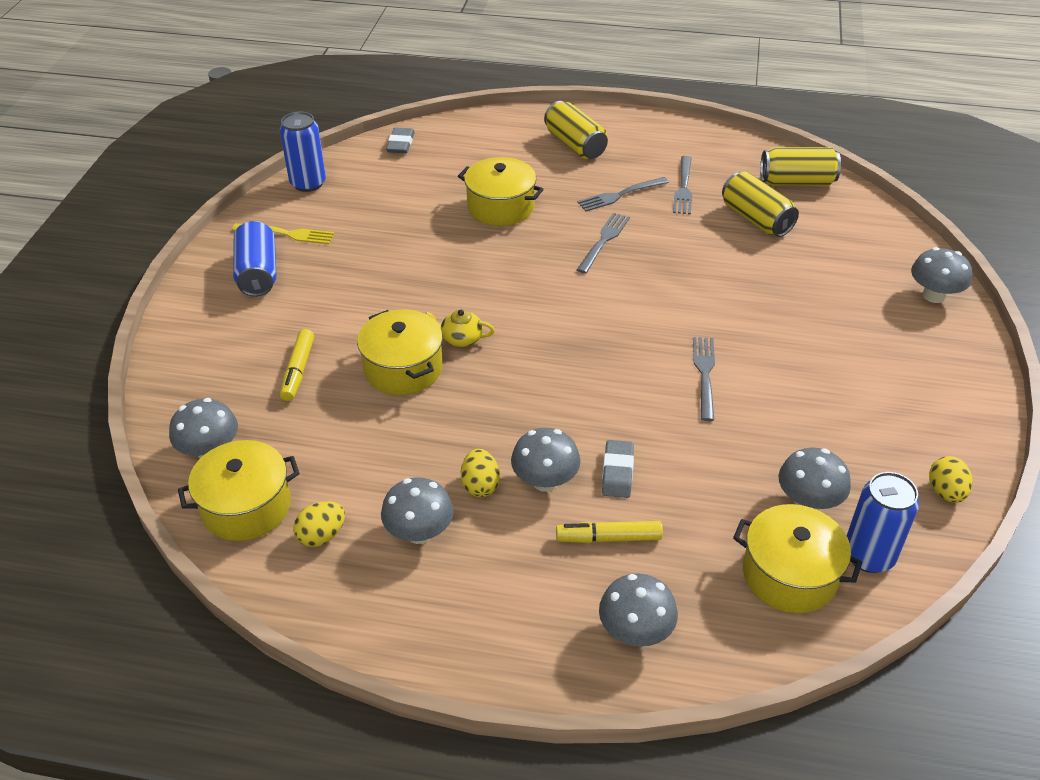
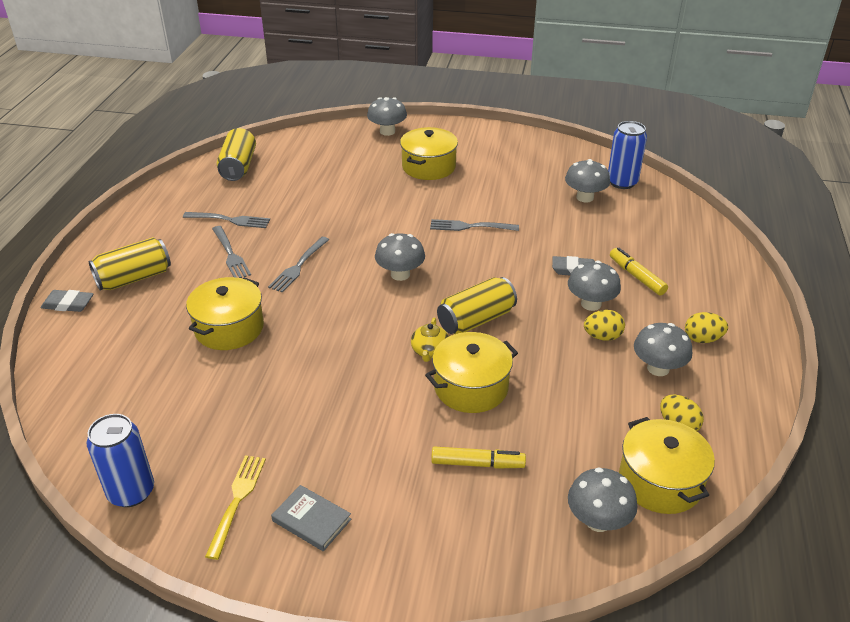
camera: 90 degrees left, 5 degrees down
blue can [233,221,276,297] -> grey book [271,485,351,551]
grey eraser [386,127,415,153] -> grey eraser moved to [41,290,94,312]
yellow marker [556,521,663,543] -> yellow marker turned 150 degrees clockwise [610,248,668,296]
grey fork [577,213,630,274] -> grey fork turned 90 degrees counterclockwise [268,237,329,293]
grey mushroom [599,573,678,647] -> grey mushroom moved to [375,233,425,281]
yellow can [722,172,799,237] -> yellow can moved to [437,277,517,334]
yellow pot [733,504,862,613] -> yellow pot moved to [400,127,458,180]
yellow egg [929,456,973,503] -> yellow egg moved to [685,312,728,343]

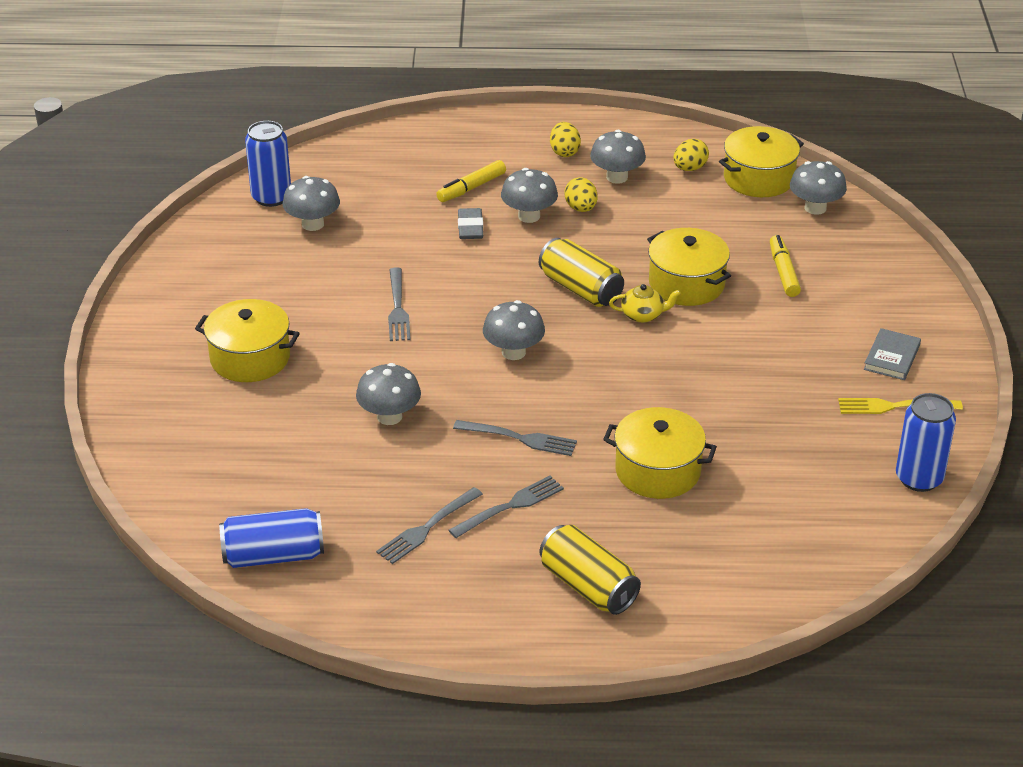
camera: 100 degrees left, 0 degrees up
grey eraser [41,290,94,312] -> none
grey fork [183,212,270,228] -> grey fork turned 135 degrees counterclockwise [376,487,483,564]
yellow can [217,128,256,181] -> blue can [219,508,324,568]
grey mushroom [367,97,407,136] -> grey mushroom moved to [356,363,421,425]

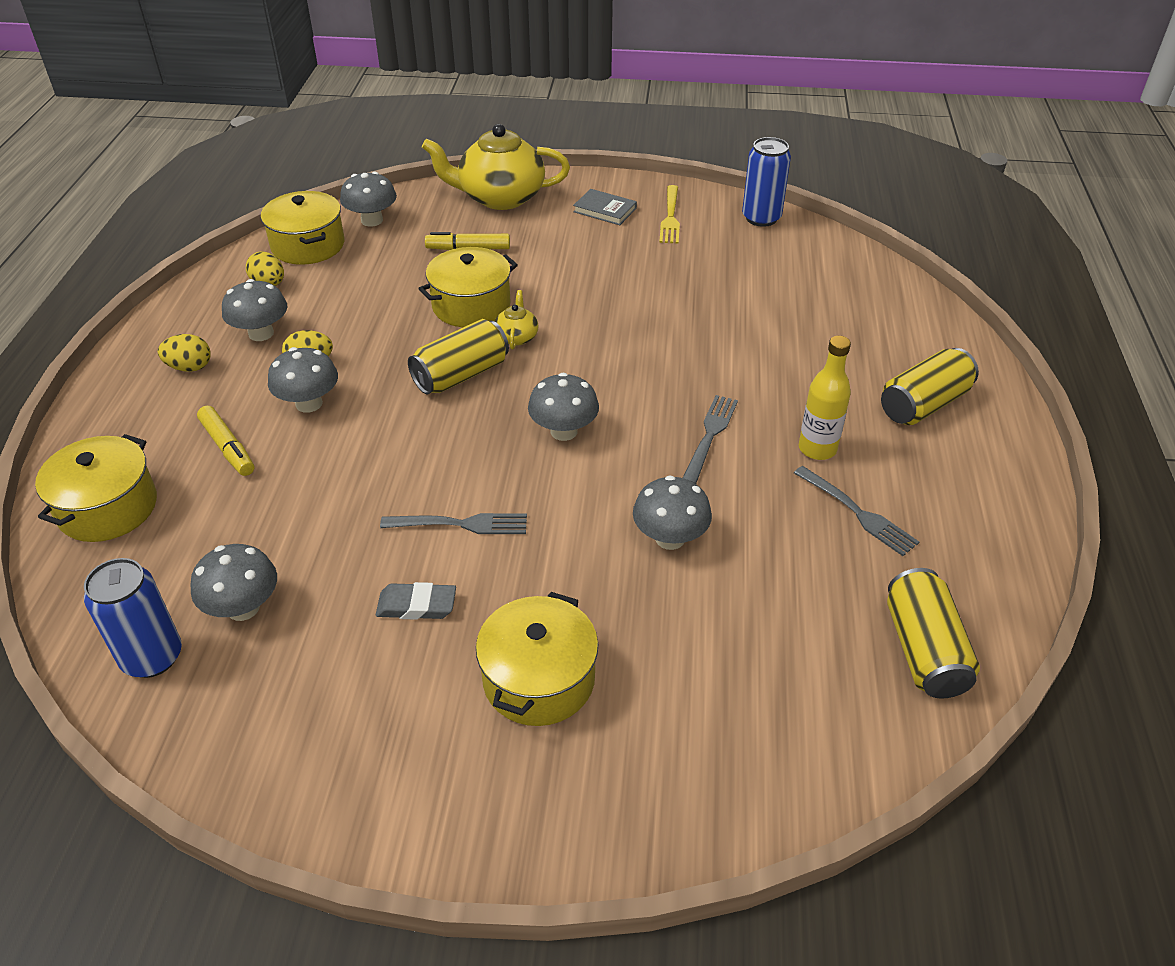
camera: 85 degrees left, 5 degrees up
blue can [219,508,324,568] -> yellow can [887,568,980,699]
grey fork [448,476,564,538] -> yellow bottle [799,336,851,460]
grey eraser [458,208,483,239] -> grey eraser moved to [375,582,456,620]
yellow pot [603,407,717,499] -> yellow pot moved to [35,434,157,542]
none -> yellow teapot [422,124,570,210]

